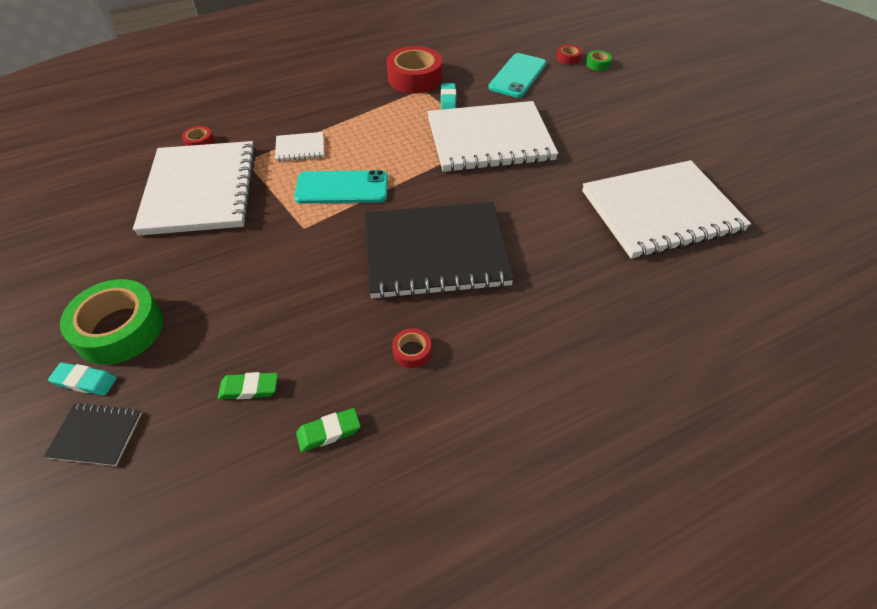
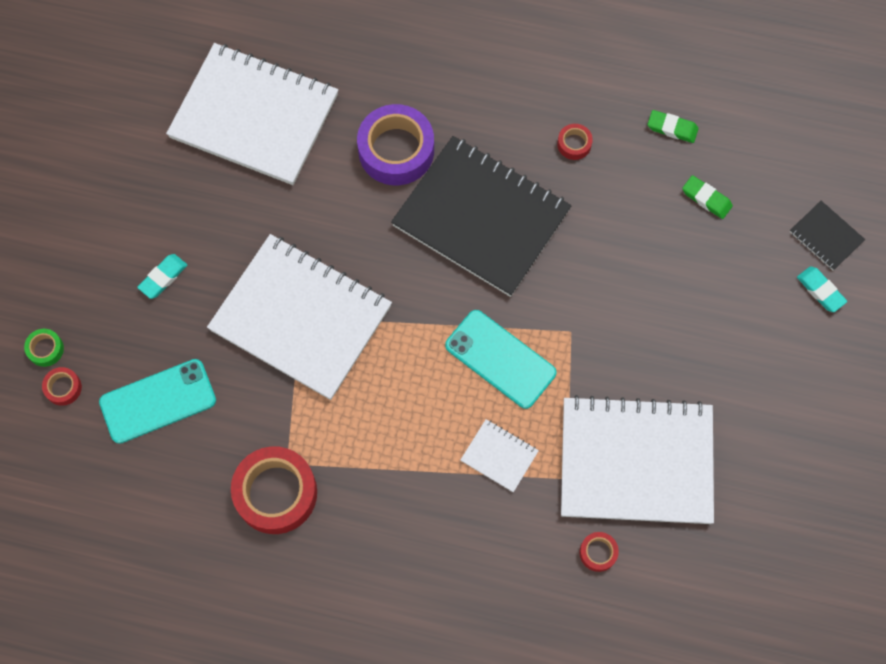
camera: 140 degrees left, 20 degrees up
green tape [60,279,163,365] -> none
white notebook [133,141,256,236] -> white notebook turned 60 degrees clockwise [561,395,714,524]
turquoise eraser [441,83,456,110] -> turquoise eraser moved to [137,254,187,299]
none -> purple tape [357,104,434,185]

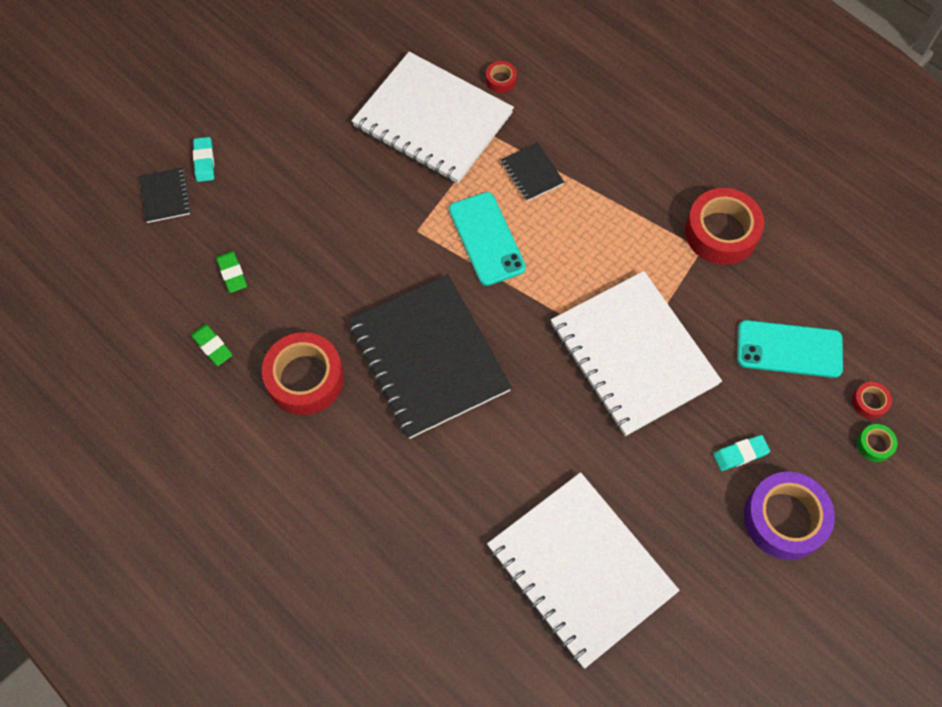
camera: 150 degrees left, 5 degrees down
purple tape [357,104,434,185] -> purple tape moved to [744,472,835,560]
white notebook [461,419,539,492] -> black notebook [501,142,564,201]
red tape [557,124,593,160] -> red tape [262,332,344,415], size x2.22

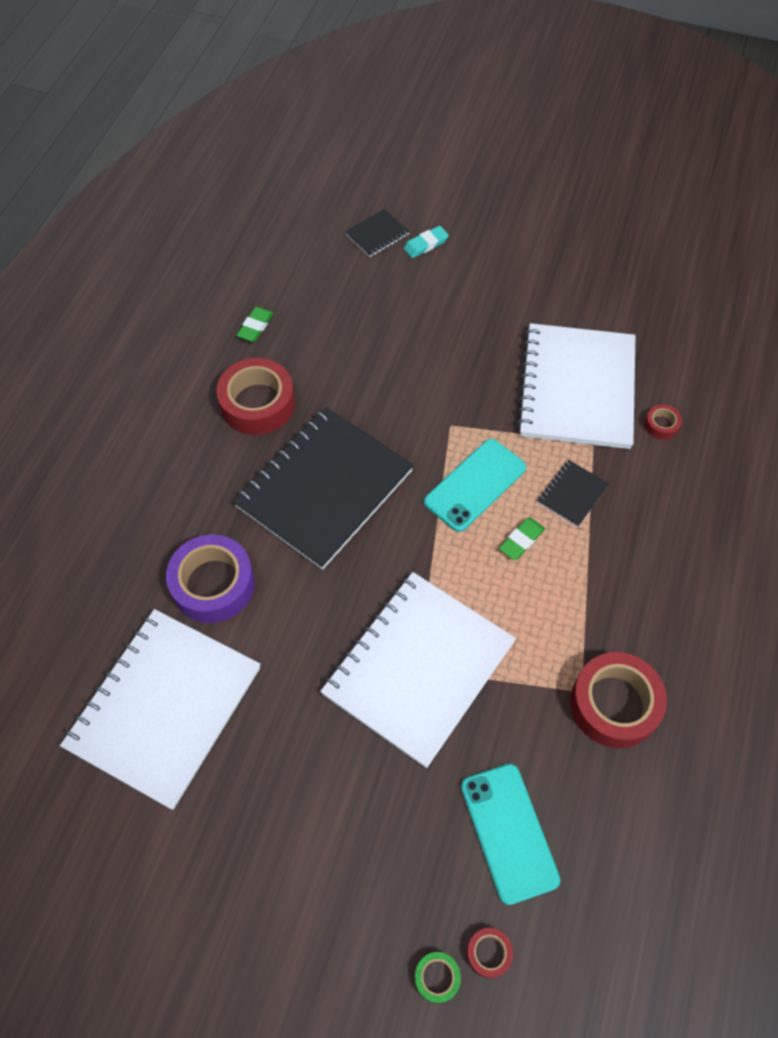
camera: 65 degrees right, 5 degrees down
green eraser [216,251,247,293] -> green eraser moved to [499,517,545,560]
turquoise eraser [713,435,770,471] -> none
purple tape [744,472,835,560] -> purple tape moved to [166,534,255,623]

